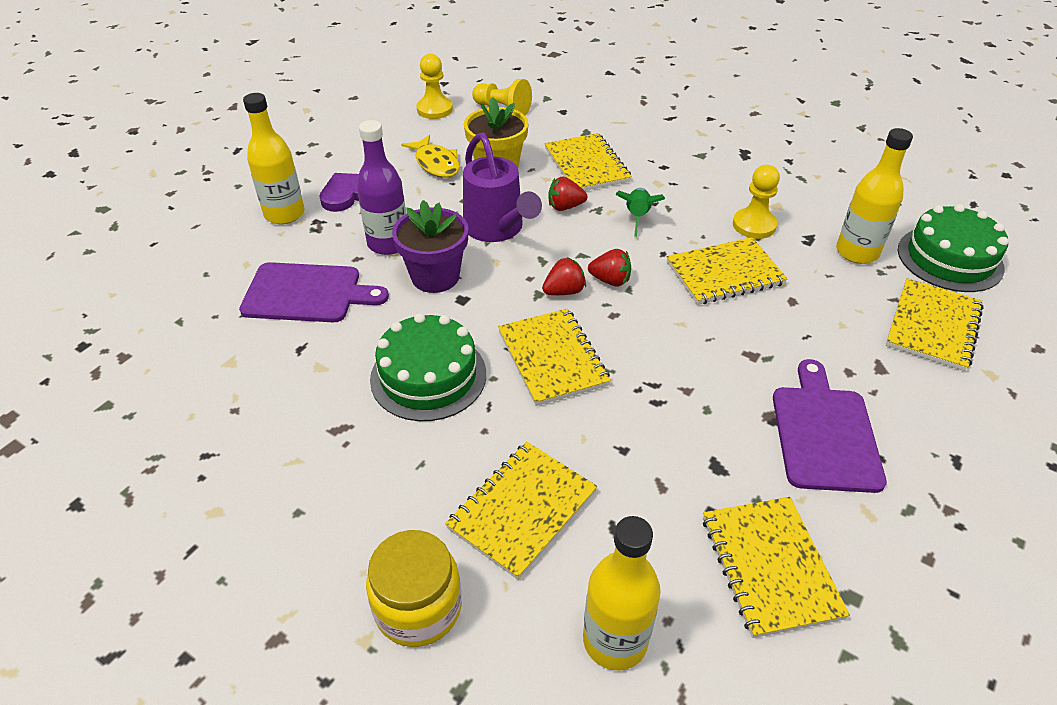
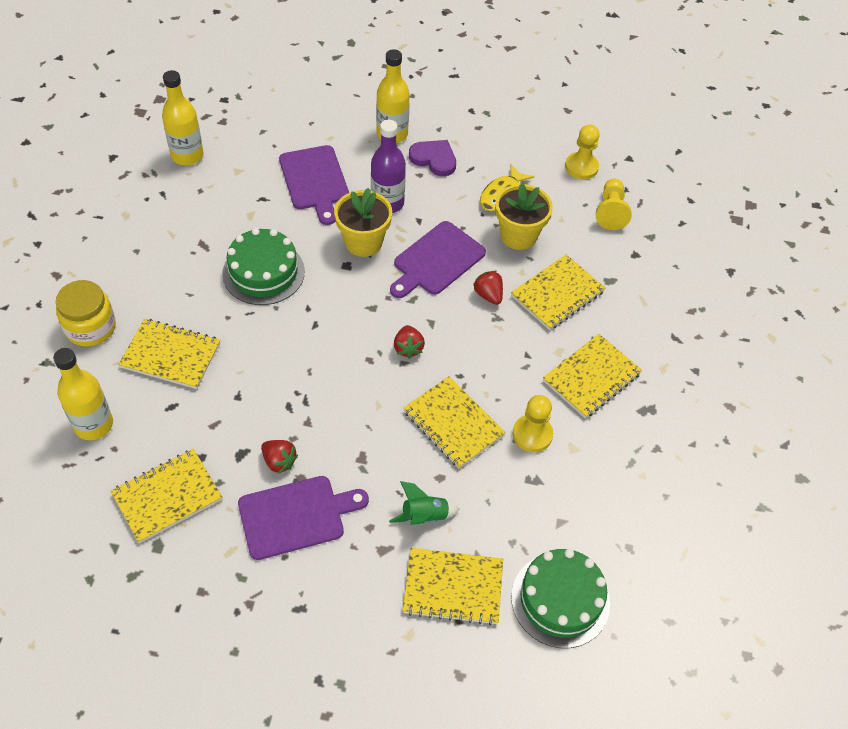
camera: 65 degrees right, 10 degrees up
purple flower pot [392,200,469,293] -> yellow flower pot [334,188,392,257]
purple watering can [463,133,542,242] -> purple cutting board [390,221,486,298]
yellow notebook [498,308,611,406] -> yellow notebook moved to [543,334,642,418]
red strawberry [542,257,586,295] -> red strawberry moved to [261,440,298,474]
green rocket [615,188,665,237] -> green rocket moved to [389,481,460,525]
yellow bottle [836,128,913,264] -> yellow bottle moved to [162,70,204,165]

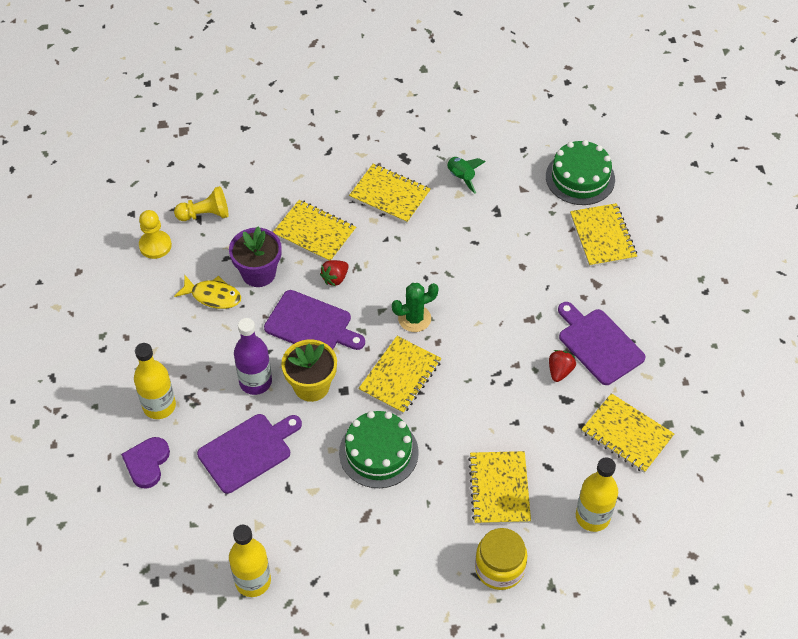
camera: 105 degrees left, 0 degrees up
green rocket [389,481,460,525] -> green rocket moved to [446,157,485,193]
red strawberry [394,325,425,359] -> green cactus [392,283,439,332]
yellow notebook [403,376,506,469] -> yellow notebook moved to [358,336,442,414]
purple heart [409,140,456,176] -> purple heart moved to [121,437,170,489]
yellow flower pot [495,183,553,250] -> purple flower pot [229,226,282,287]
yellow pawn [513,395,553,452] -> none

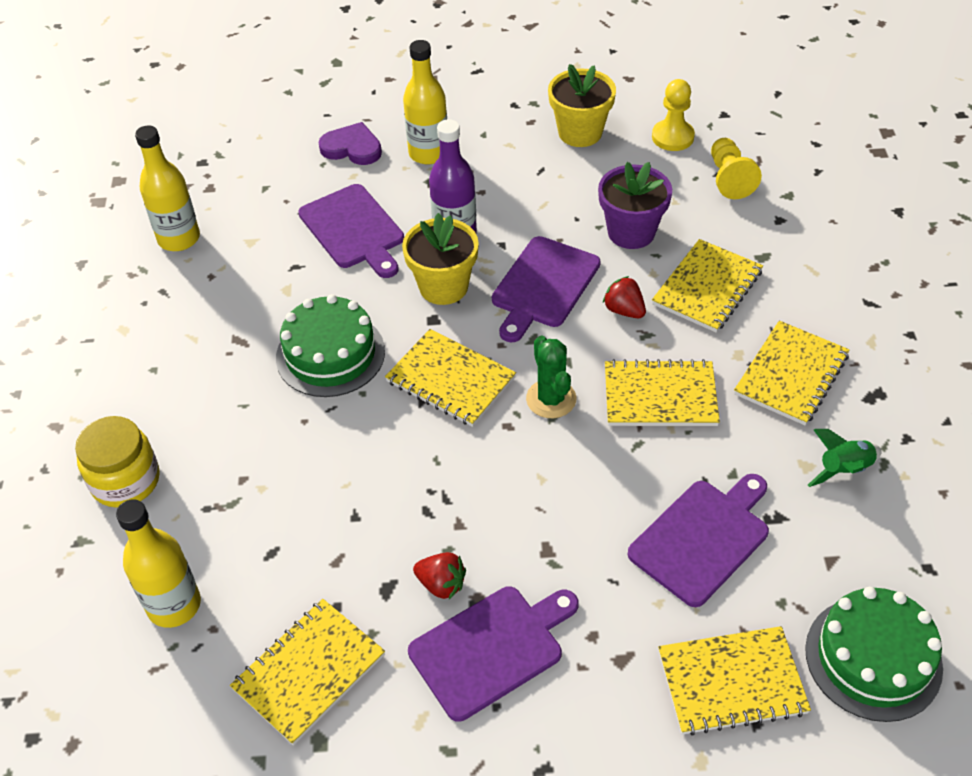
camera: 95 degrees right, 5 degrees down
yellow fish [174,275,241,309] -> none
yellow notebook [468,451,531,524] -> yellow notebook moved to [605,359,720,426]
none -> yellow flower pot [548,64,616,147]
none -> purple cutting board [628,474,769,607]

